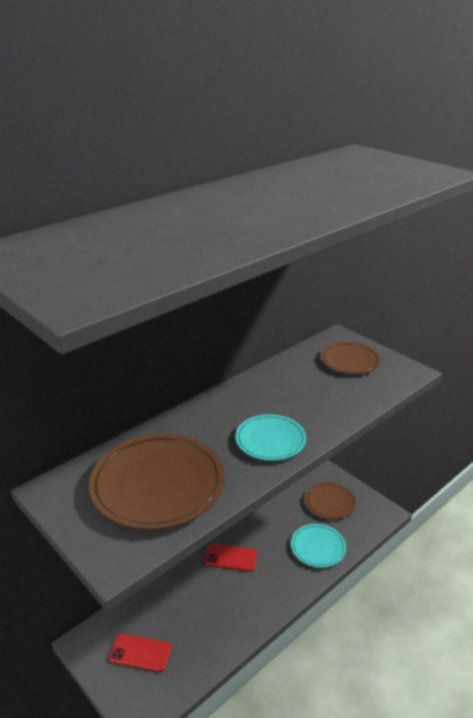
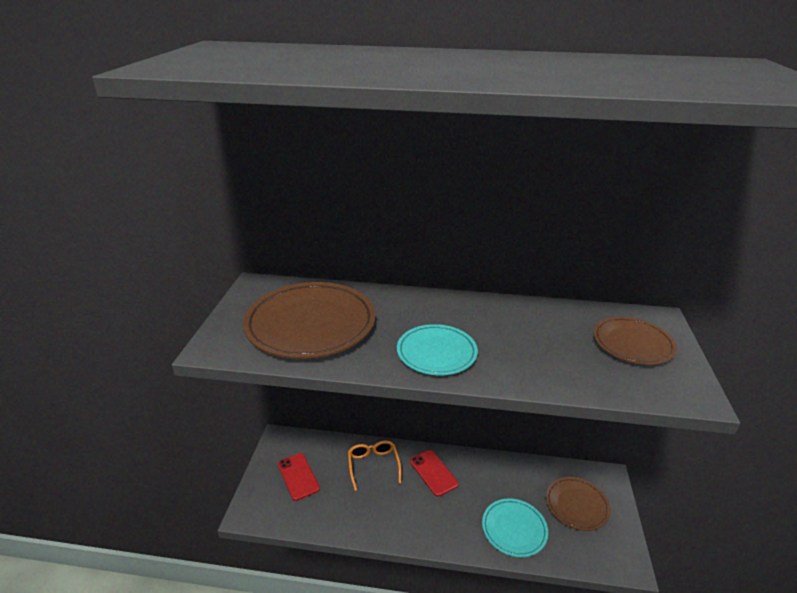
camera: 50 degrees right, 0 degrees up
none -> orange glasses [348,441,401,491]

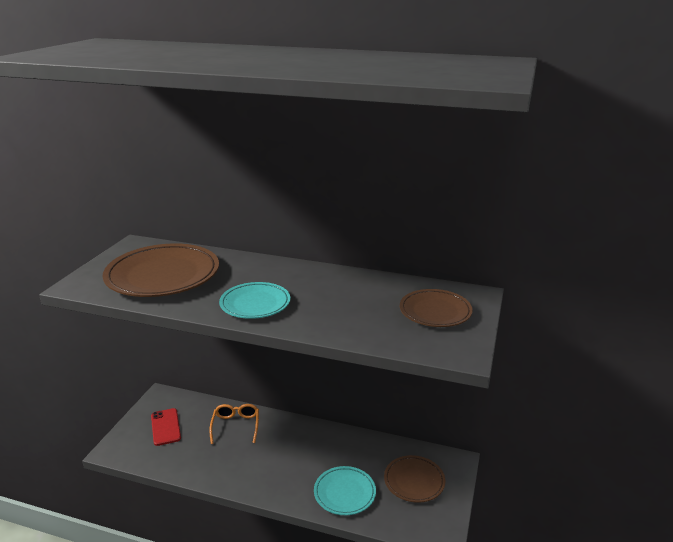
camera: 10 degrees right, 5 degrees down
red phone [410,450,459,497] -> none

